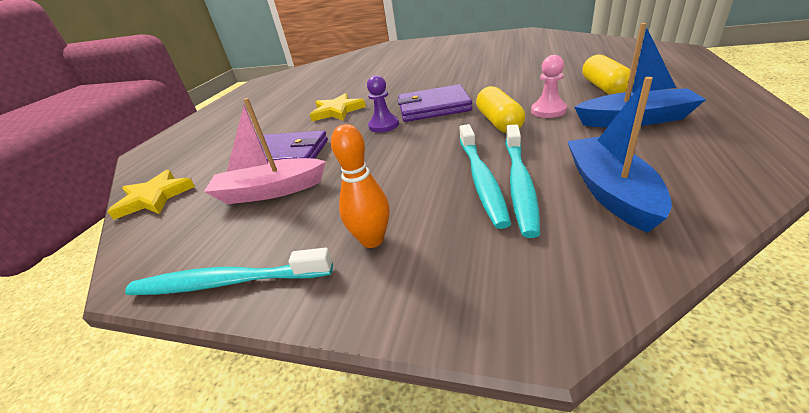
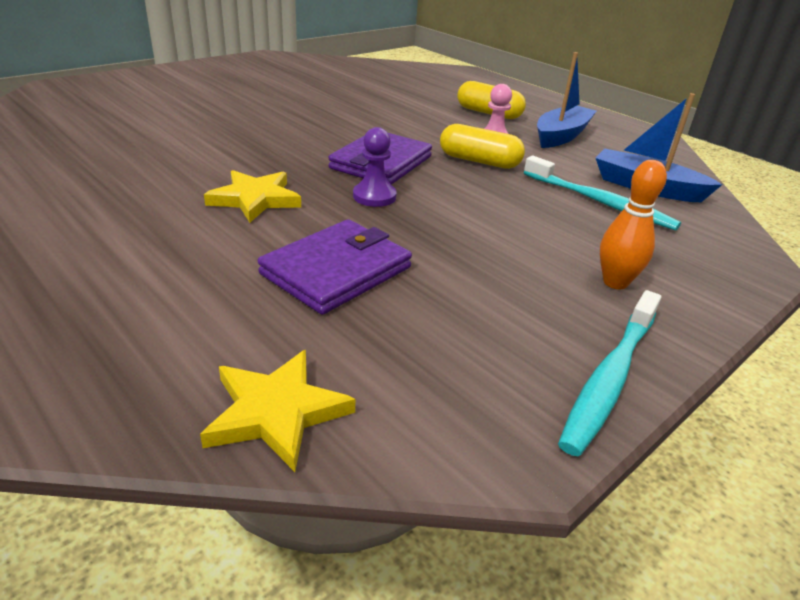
camera: 65 degrees left, 0 degrees up
pink boat [204,98,326,204] -> none
turquoise toothbrush [459,124,511,229] -> none

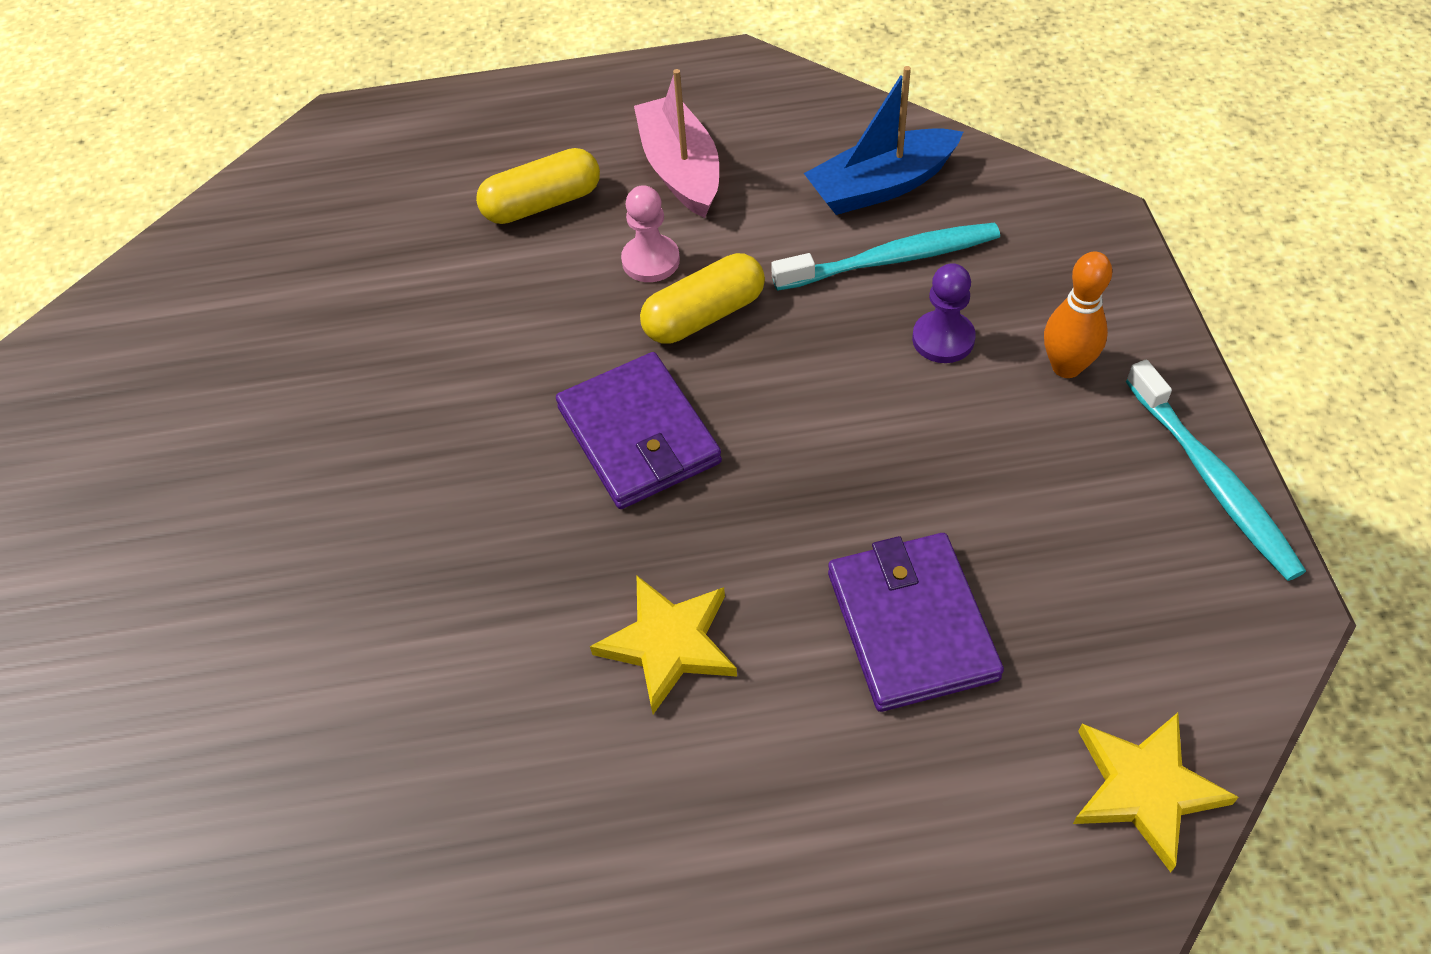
camera: 50 degrees left, 20 degrees up
purple pawn [353,127,397,207] -> purple pawn moved to [912,263,976,363]
blue boat [537,52,596,148] -> pink boat [634,69,719,218]

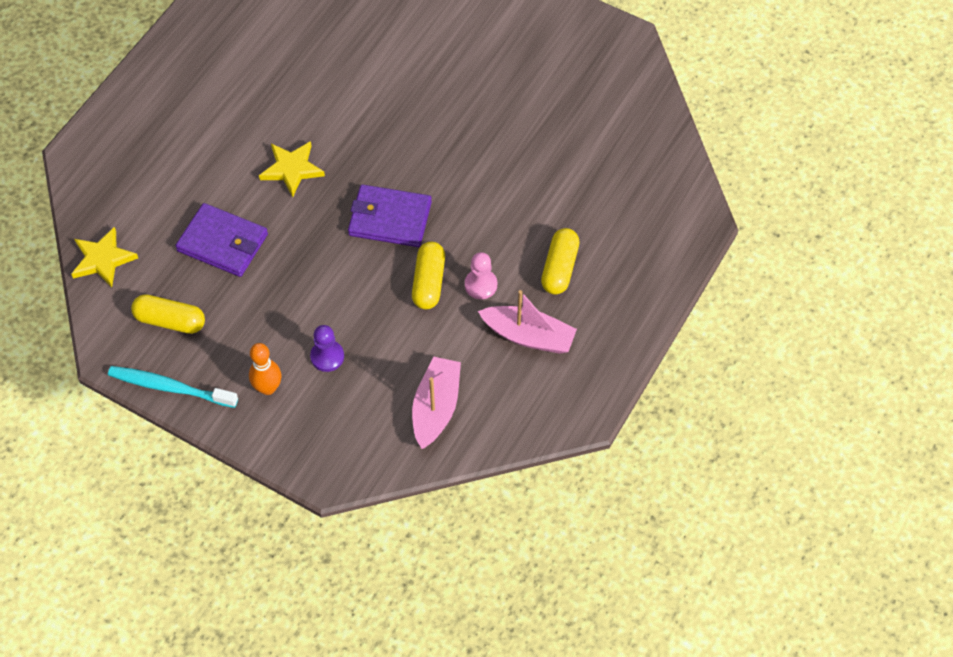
camera: 125 degrees right, 5 degrees up
turquoise toothbrush [771,223,1000,291] -> none
blue boat [804,66,963,215] -> pink boat [412,357,461,449]
none -> yellow capsule [131,294,205,334]

